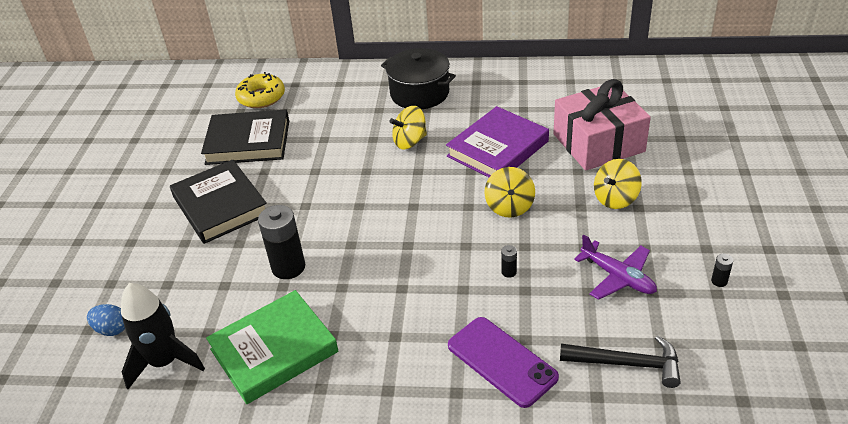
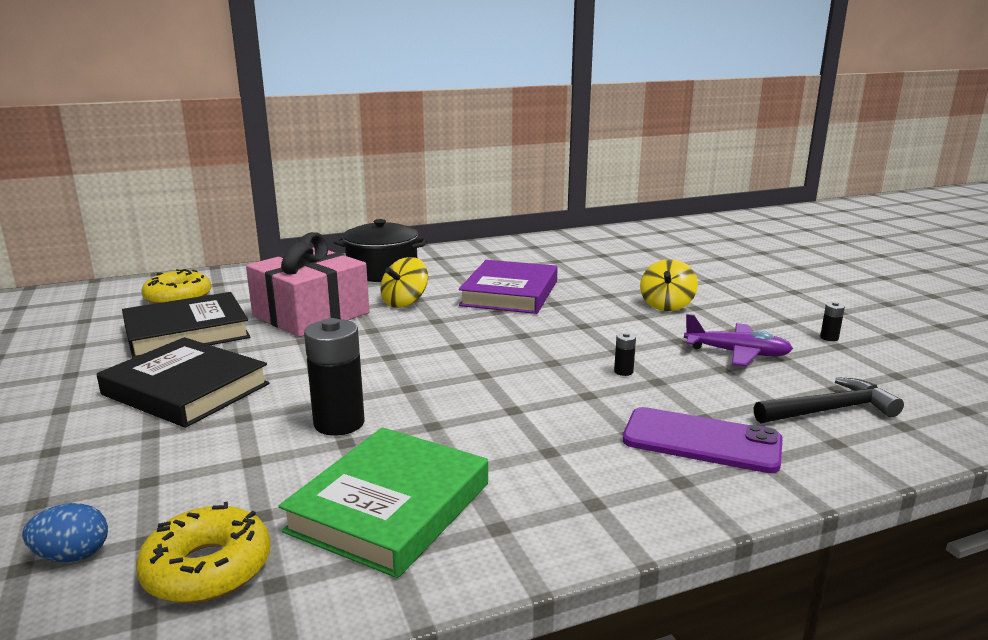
camera: 30 degrees left, 20 degrees down
black rocket [121,283,205,389] -> yellow donut [136,501,271,603]
yellow spinning top [484,167,535,217] -> none
pink gift [553,79,651,171] -> pink gift moved to [246,232,369,337]

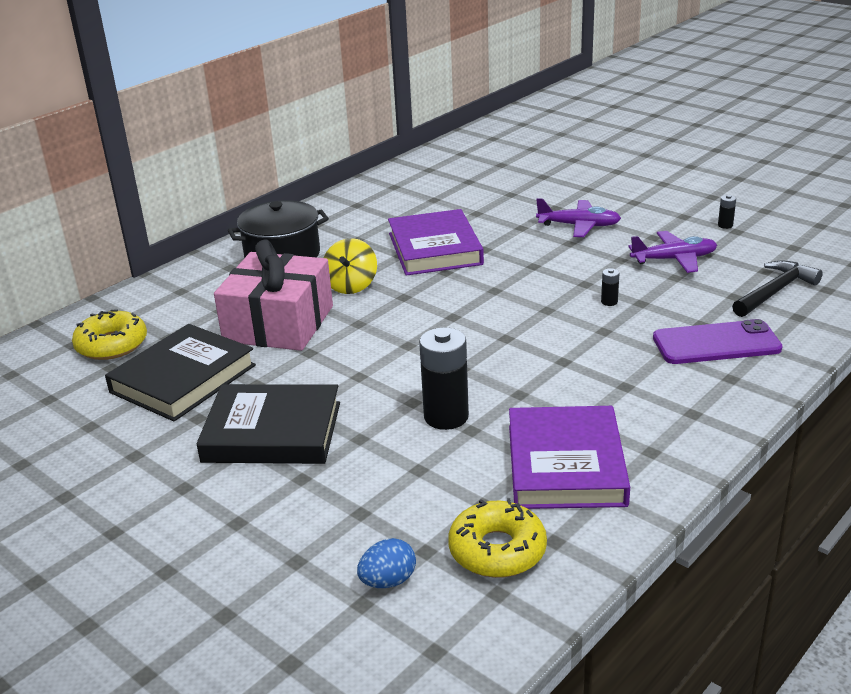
camera: 25 degrees left, 10 degrees up
green book [279,427,488,578] -> purple book [509,406,630,509]
yellow spinning top [640,259,698,311] -> purple plane [536,198,621,237]

